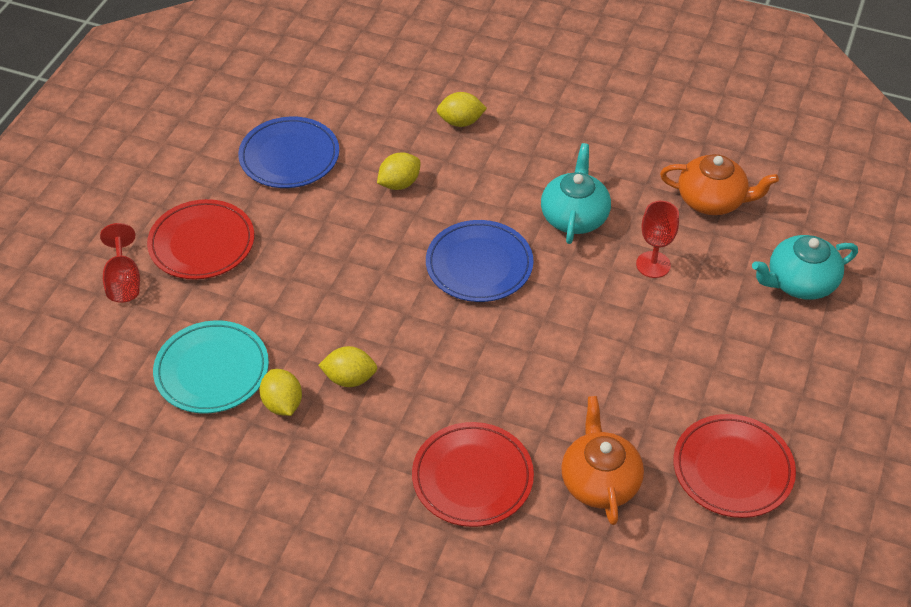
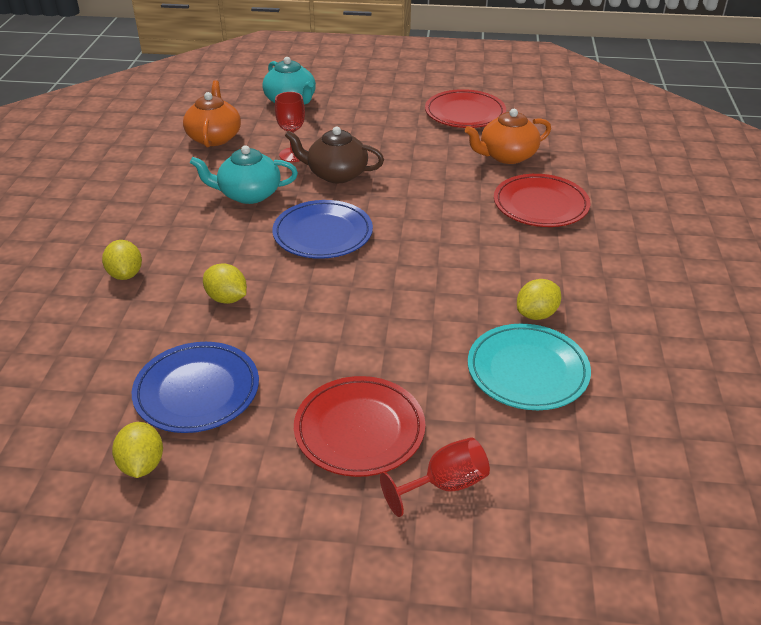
camera: 105 degrees left, 10 degrees down
yellow lemon [318,346,377,387] -> yellow lemon moved to [112,422,163,478]
none -> brown teapot [285,127,384,183]

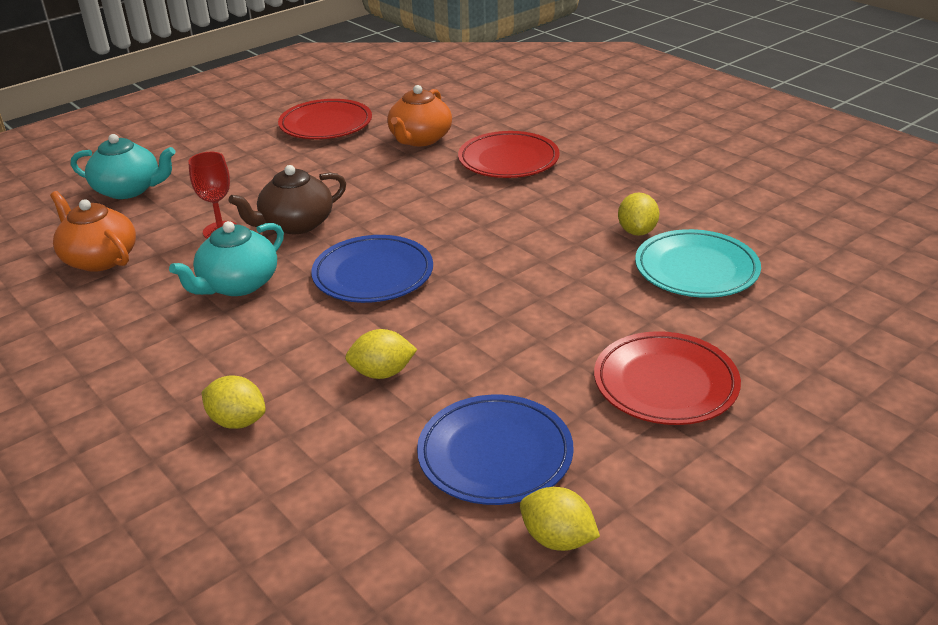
camera: 45 degrees left, 5 degrees down
red goblet [380,437,490,517] -> none

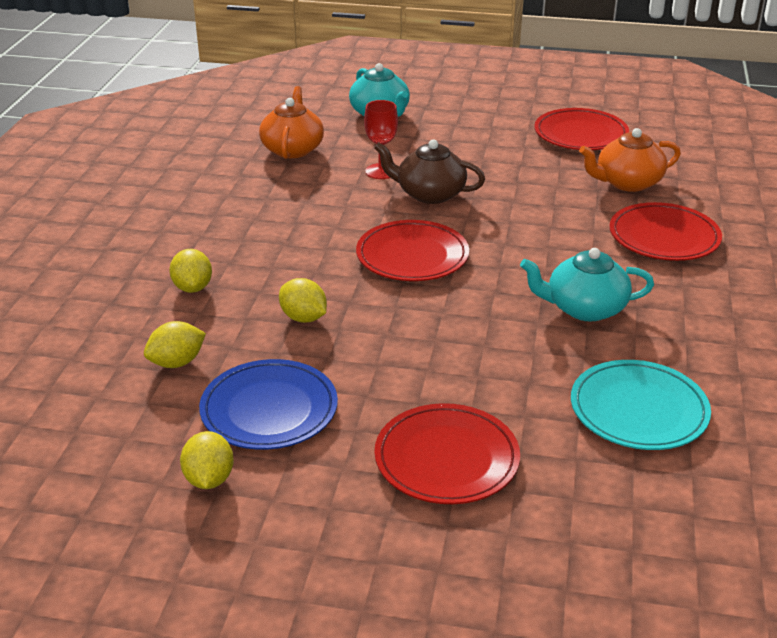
camera: 50 degrees right, 0 degrees up
turquoise teapot [169,221,284,296] -> turquoise teapot moved to [520,248,654,322]
blue plate [311,235,433,303] -> red plate [356,220,469,281]
yellow lemon [618,193,660,236] -> yellow lemon moved to [144,321,206,368]

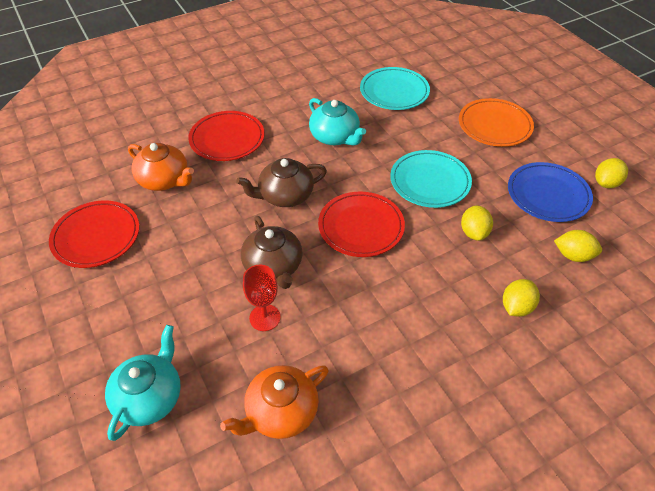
camera: 130 degrees left, 15 degrees up
red plate [374,403,520,504] -> orange plate [459,98,534,147]
none -> brown teapot [236,158,327,207]
none -> turquoise plate [390,150,472,208]

